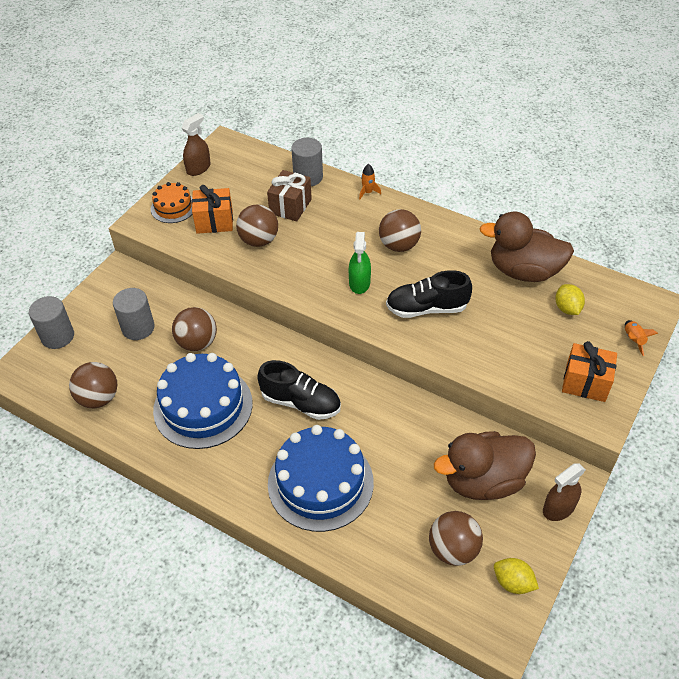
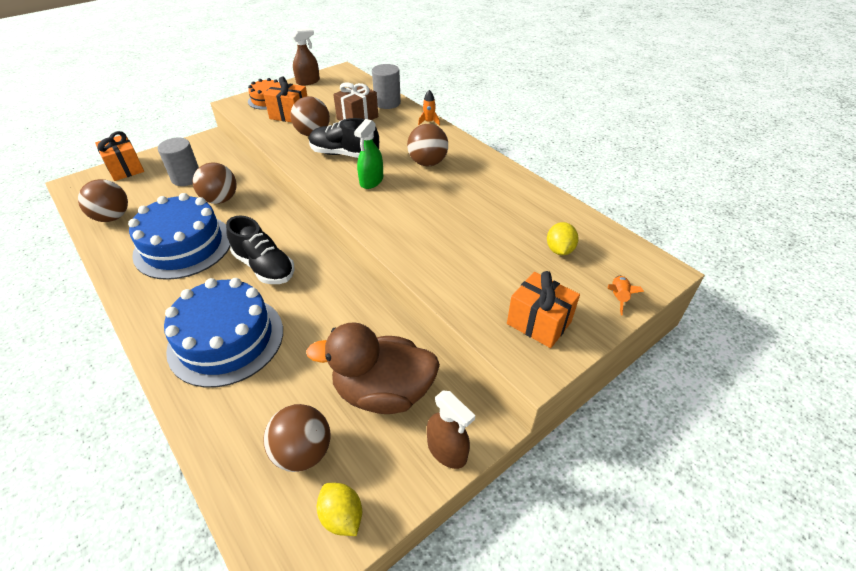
camera: 20 degrees right, 5 degrees down
grey cylinder [29,296,74,349] -> orange gift [95,131,144,181]
black shoe [386,270,472,318] -> black shoe moved to [309,118,379,158]
brown duck [479,211,574,282] -> none
brown spray bottle [543,463,586,521] -> brown spray bottle turned 120 degrees counterclockwise [427,391,475,469]

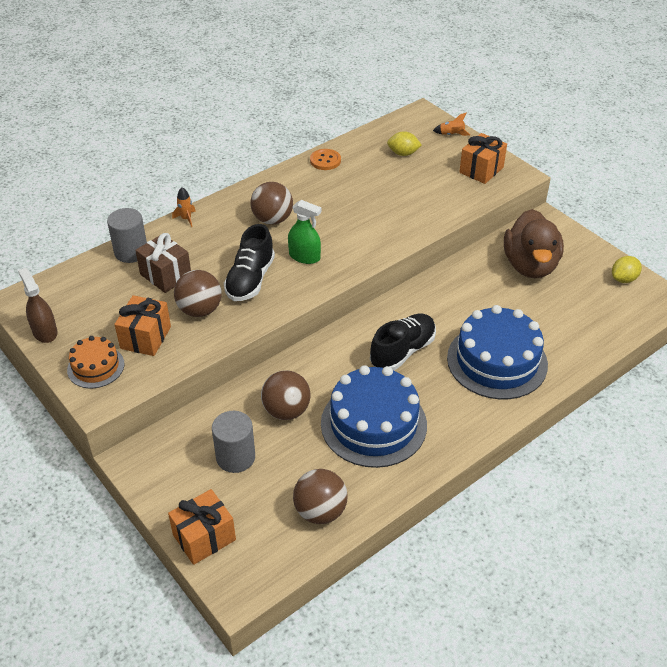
camera: 90 degrees left, 0 degrees up
brown ball [263,404,331,472] -> none
brown spray bottle [427,391,475,469] -> none
none -> orange button [310,149,341,170]

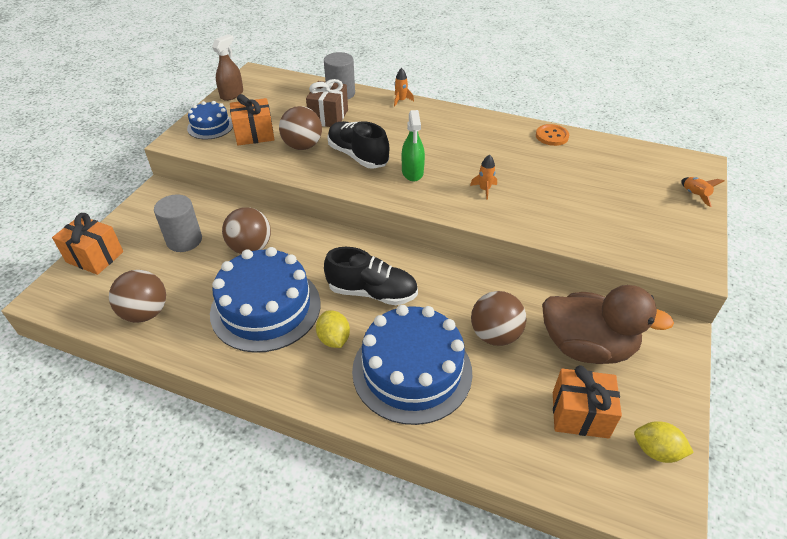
camera: 60 degrees right, 0 degrees up
orange cake [67,336,125,388] -> blue cake [187,101,233,140]
black shoe [224,224,275,301] -> black shoe turned 60 degrees clockwise [327,121,389,169]
brown ball [250,182,293,225] -> brown ball moved to [471,291,527,346]
yellow lemon [387,131,422,156] -> yellow lemon moved to [316,310,350,348]
orange gift [459,133,507,184] -> orange gift moved to [553,365,622,438]
brown duck [504,209,564,278] -> brown duck turned 135 degrees counterclockwise [542,285,674,364]
none -> orange rocket [470,154,497,200]

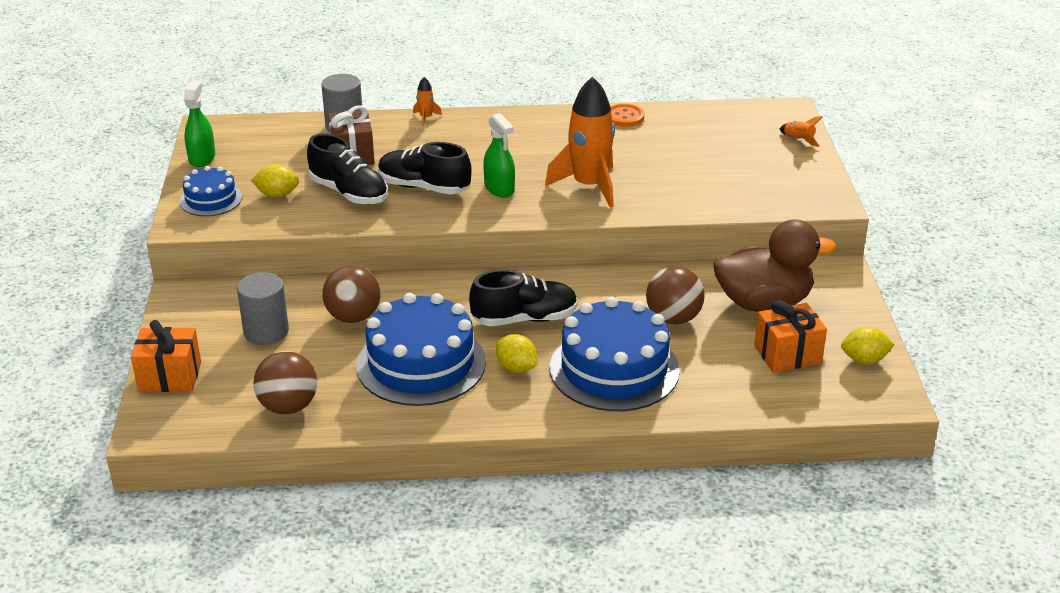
camera: 25 degrees left, 10 degrees down
brown spray bottle [212,34,243,101] -> green spray bottle [184,80,215,167]
orange gift [230,94,274,145] -> yellow lemon [251,164,299,198]
brown ball [279,106,322,150] -> black shoe [307,134,388,204]
orange rocket [470,154,497,200] -> orange rocket [545,76,615,208], size x2.46

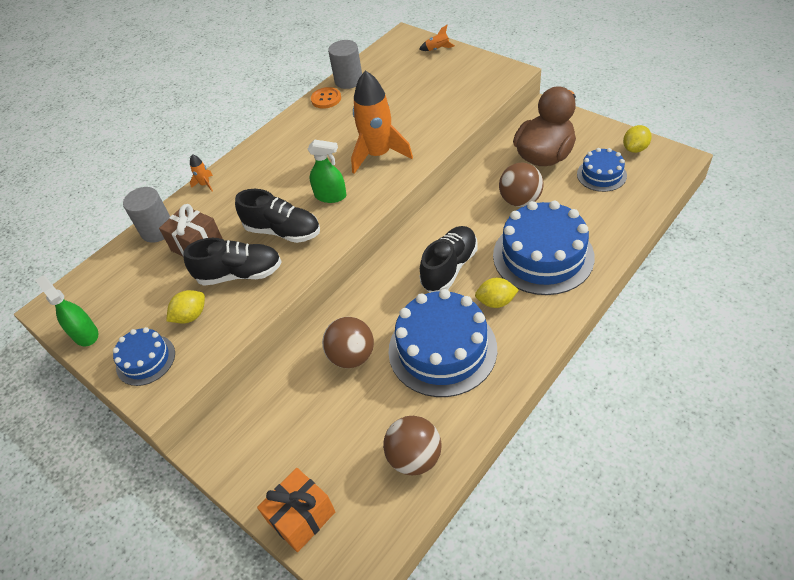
camera: 40 degrees left, 15 degrees up
grey cylinder [237,272,289,345] -> grey cylinder moved to [328,40,362,89]
black shoe [378,142,472,194] -> black shoe turned 135 degrees counterclockwise [235,189,320,243]
orange gift [754,300,827,373] -> blue cake [577,148,627,192]

